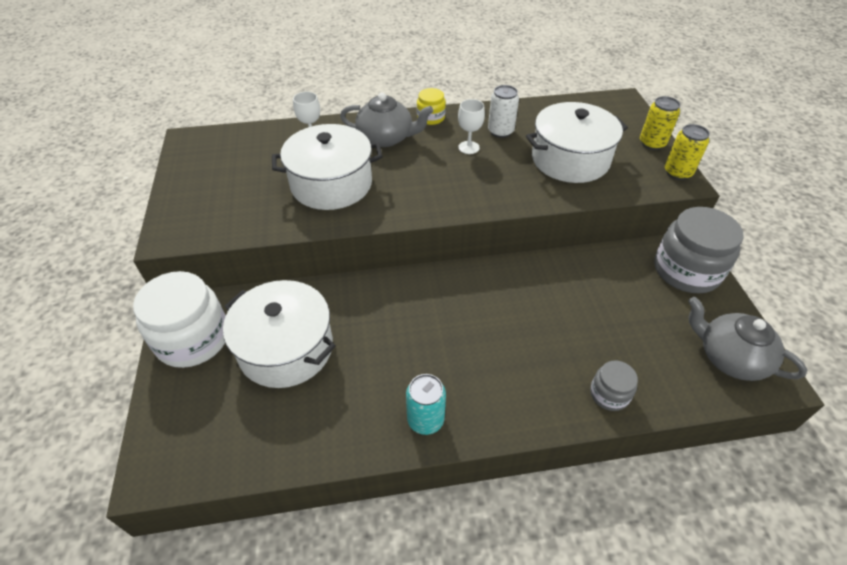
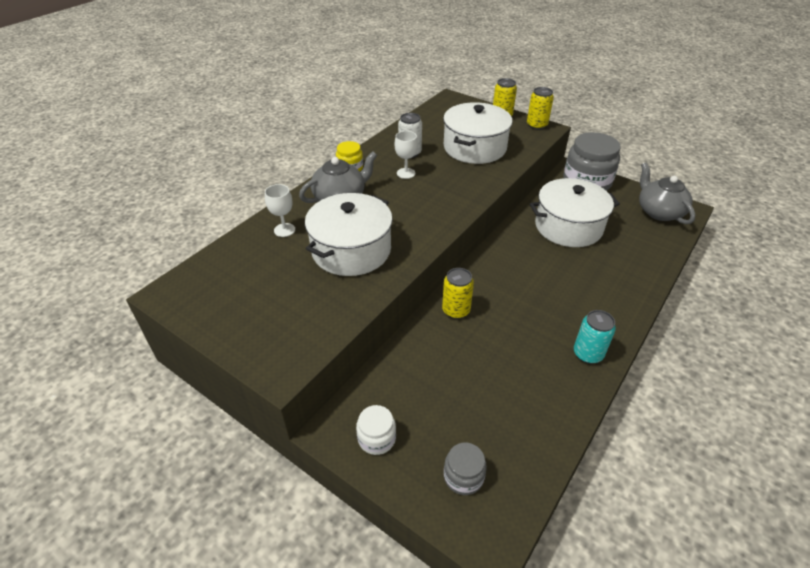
camera: 45 degrees left, 5 degrees down
white jar [133,271,226,368] -> white jar [356,405,396,455], size x0.50
white pot [223,280,336,388] -> white pot moved to [530,178,620,247]
grey jar [590,361,638,411] -> grey jar moved to [444,442,487,495]
grey teapot [688,297,808,381] -> grey teapot turned 75 degrees clockwise [639,163,695,224]
none -> yellow can [442,268,474,319]

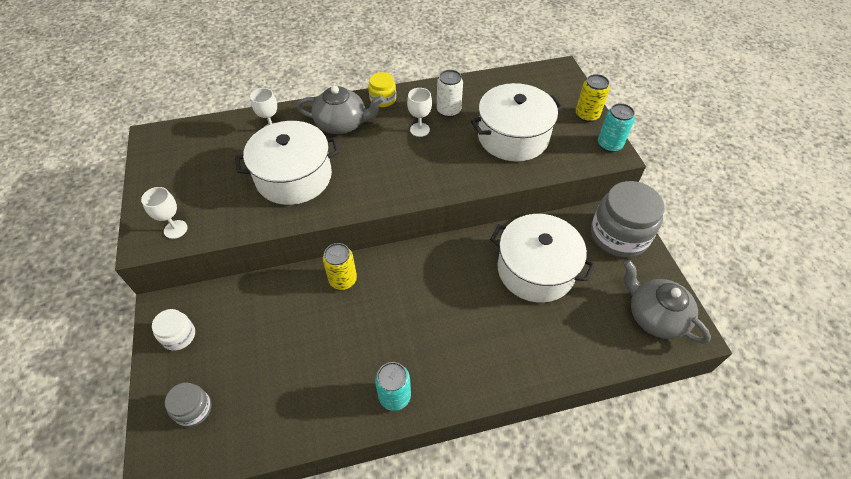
camera: 40 degrees right, 10 degrees up
yellow can [527,87,554,130] -> turquoise can [598,103,635,152]
grey teapot [639,163,695,224] -> grey teapot turned 60 degrees counterclockwise [624,260,711,344]
none -> white goblet [141,187,188,239]

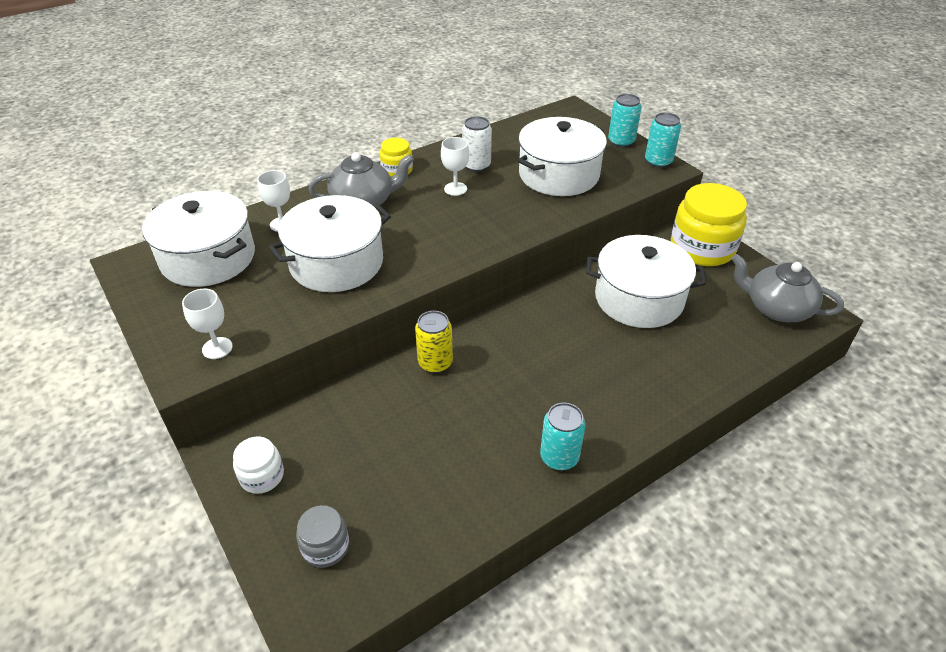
camera: 20 degrees left, 10 degrees down
yellow can [576,74,610,122] -> turquoise can [608,94,642,147]
grey jar [591,181,665,258] -> yellow jar [671,183,747,266]
none -> white pot [142,191,255,287]

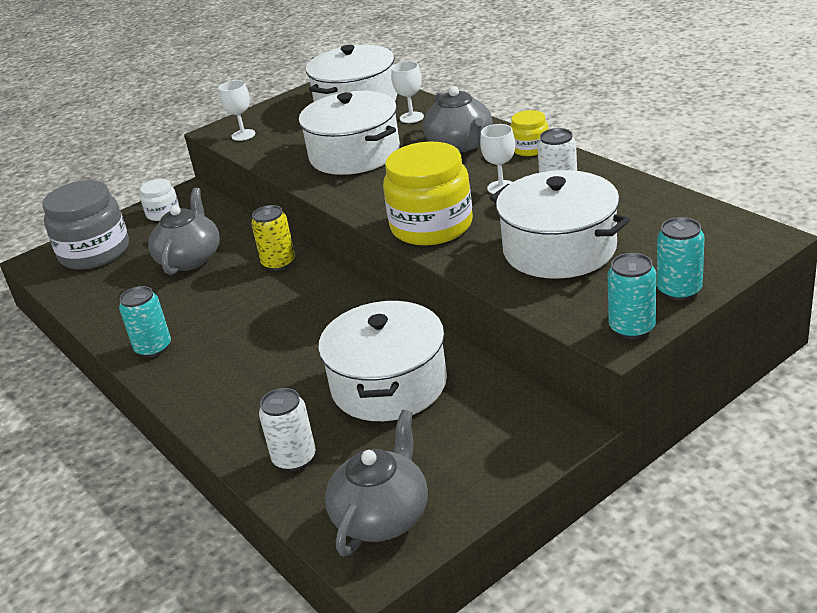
camera: 90 degrees right, 10 degrees down
grey jar [296,505,349,568] -> grey jar [43,180,129,270], size x2.00
yellow jar [671,183,747,266] -> yellow jar moved to [383,141,473,245]
none -> grey teapot [148,188,220,275]
none -> white can [259,388,316,471]

